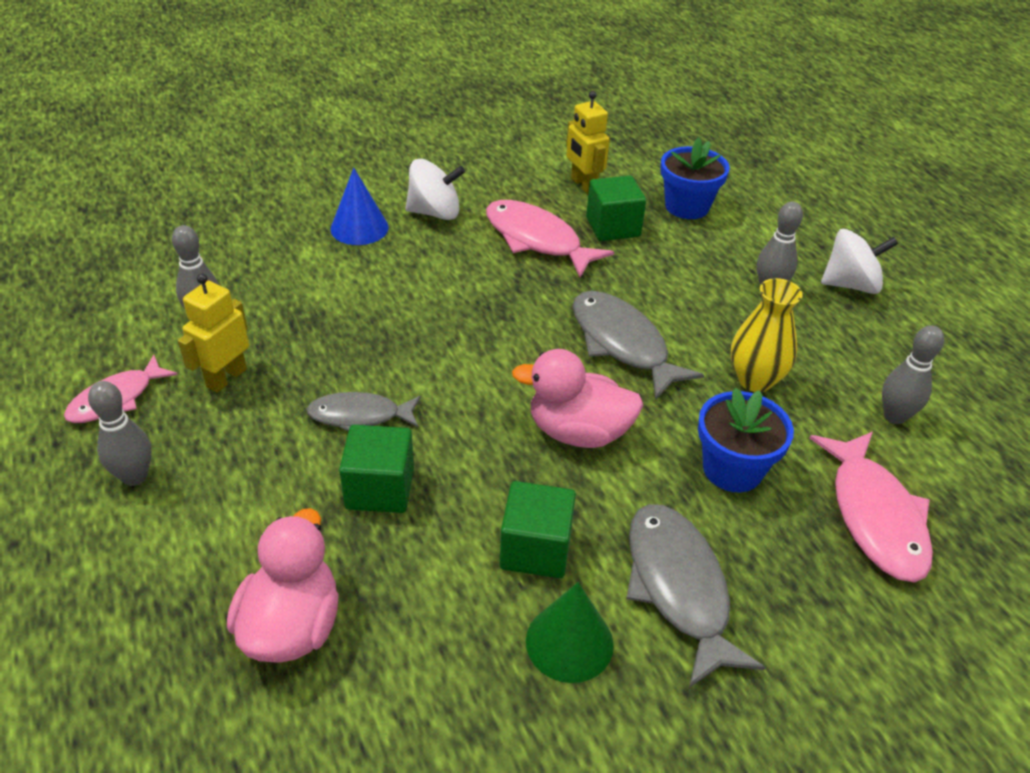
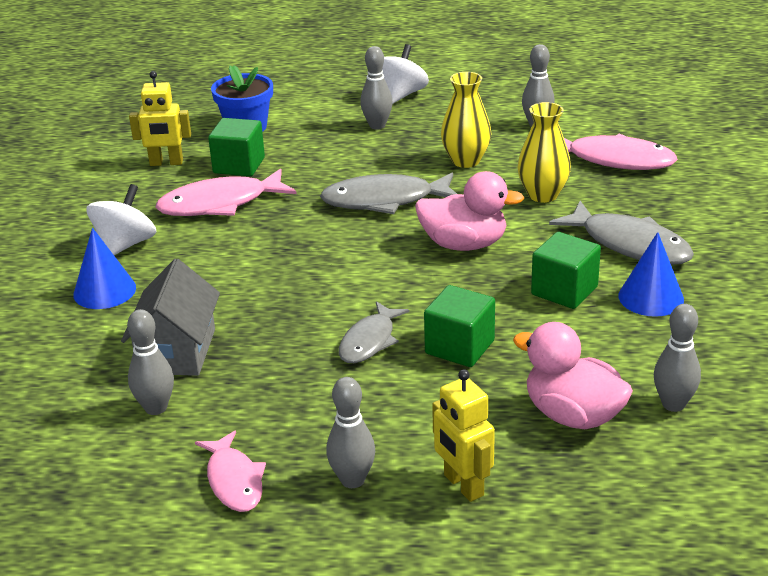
camera: 60 degrees left, 10 degrees down
yellow robot [178,273,249,393] -> yellow robot moved to [432,369,495,502]
pink duck [512,349,643,448] -> pink duck turned 120 degrees counterclockwise [415,171,524,251]
green cone [526,582,614,683] -> blue cone [619,232,684,317]
grey fish [626,504,765,688] -> grey fish turned 150 degrees counterclockwise [549,201,694,265]
blue flower pot [698,388,794,492] -> yellow vase [517,102,571,203]
none -> grey house [121,259,220,376]
none -> grey bowling pin [654,304,701,412]

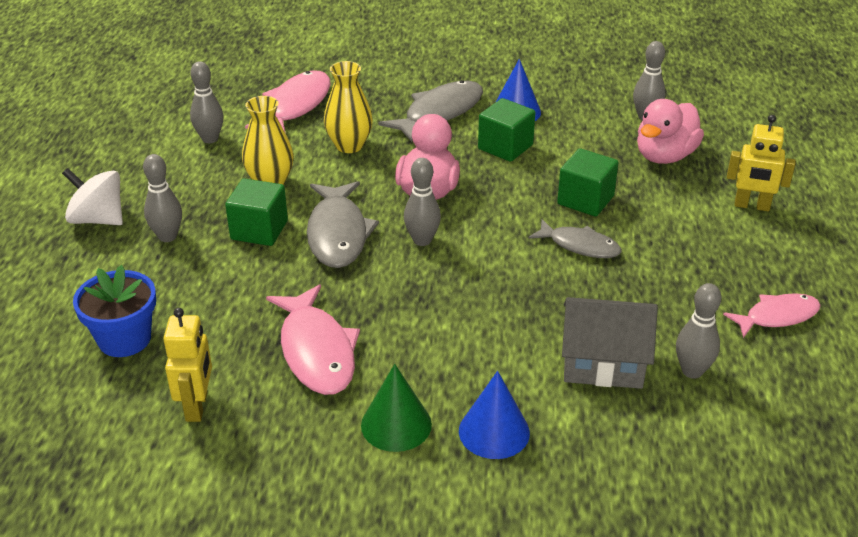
camera: 90 degrees left, 5 degrees up
white spinning top [87,184,156,255] -> green cone [361,364,432,452]
green cube [208,118,265,176] -> green cube moved to [225,178,288,246]
grey bowling pin [326,377,375,488] -> grey bowling pin moved to [404,158,441,246]
yellow robot [432,369,495,502] -> yellow robot turned 45 degrees clockwise [727,115,796,211]

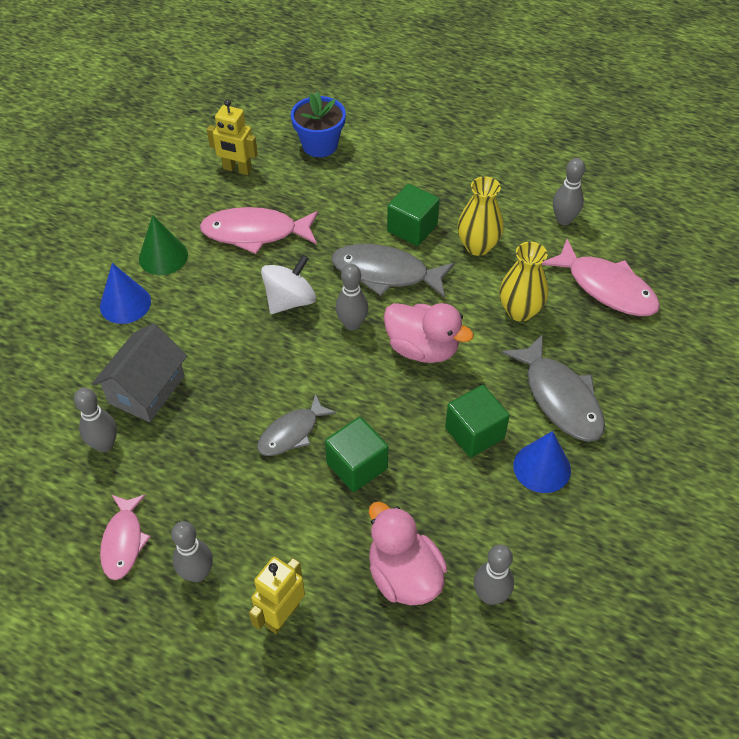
camera: 110 degrees right, 15 degrees up
white spinning top [62,168,123,225] -> white spinning top moved to [261,255,316,314]
grey bowling pin [143,154,182,242] -> grey bowling pin moved to [171,521,213,582]

